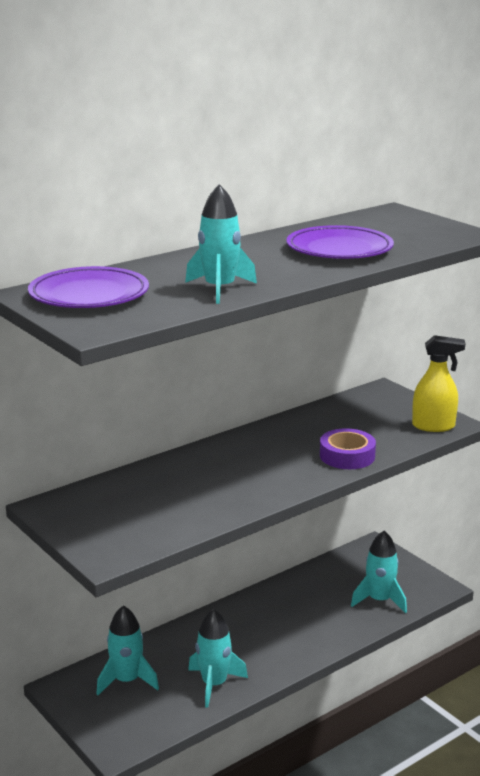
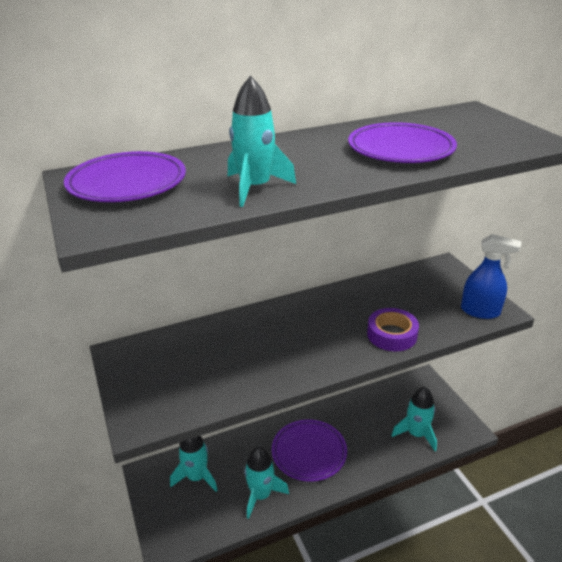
camera: 15 degrees right, 10 degrees up
yellow spray bottle [412,335,465,432] -> blue spray bottle [461,234,521,319]
none -> purple plate [272,419,347,482]

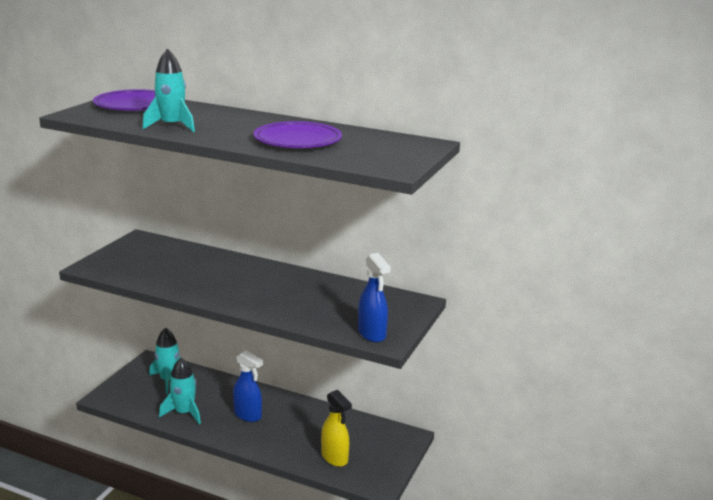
camera: 45 degrees right, 10 degrees down
purple plate [272,419,347,482] -> blue spray bottle [233,351,263,422]
purple tape [367,308,419,351] -> none
turquoise rocket [391,387,437,451] -> yellow spray bottle [321,390,352,467]

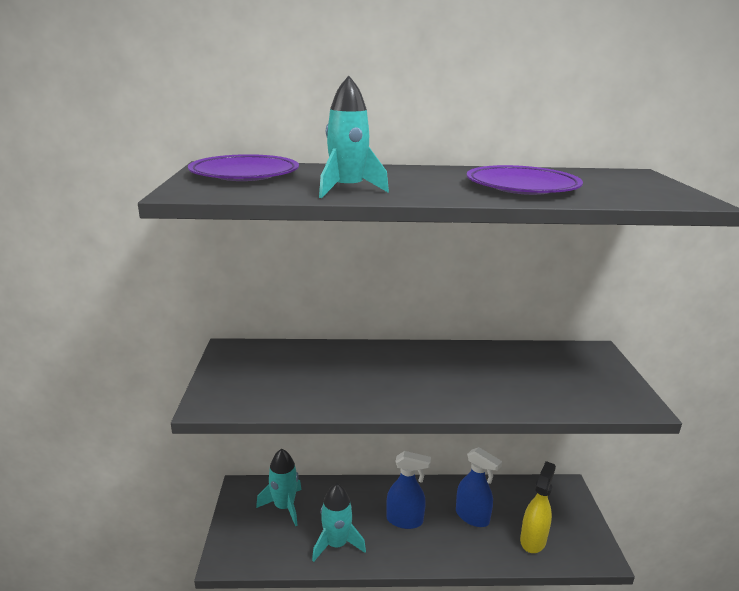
camera: 25 degrees left, 0 degrees up
yellow spray bottle [321,390,352,467] -> yellow spray bottle turned 90 degrees counterclockwise [520,461,556,553]
blue spray bottle [358,253,390,342] -> blue spray bottle moved to [456,447,502,527]

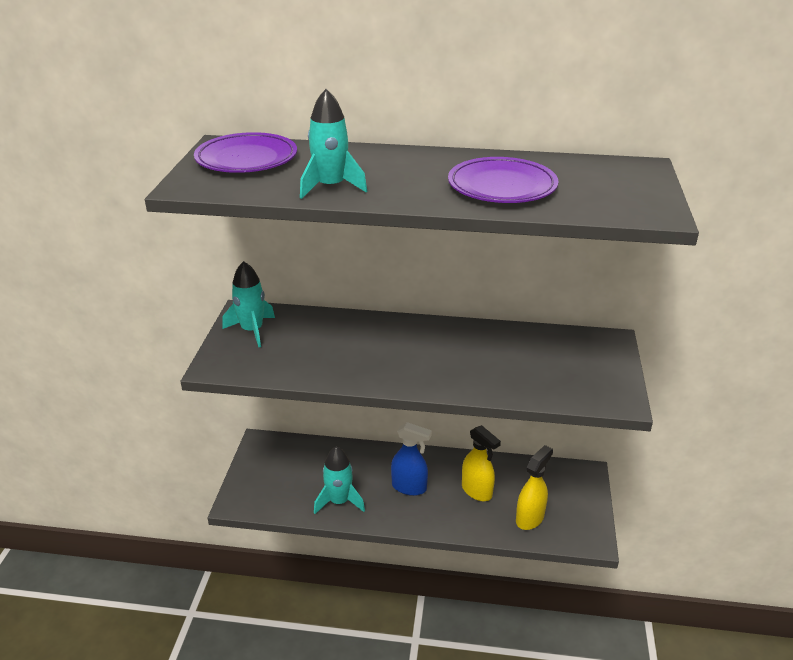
camera: 10 degrees right, 10 degrees up
turquoise rocket [256,449,302,526] -> turquoise rocket moved to [222,261,275,347]
blue spray bottle [456,447,502,527] -> yellow spray bottle [462,425,501,501]

